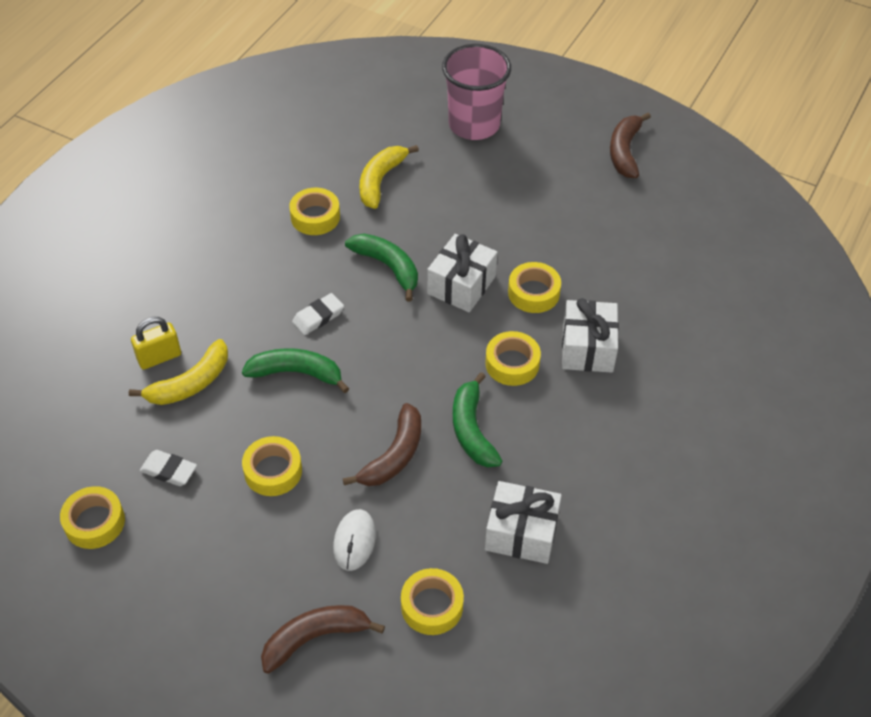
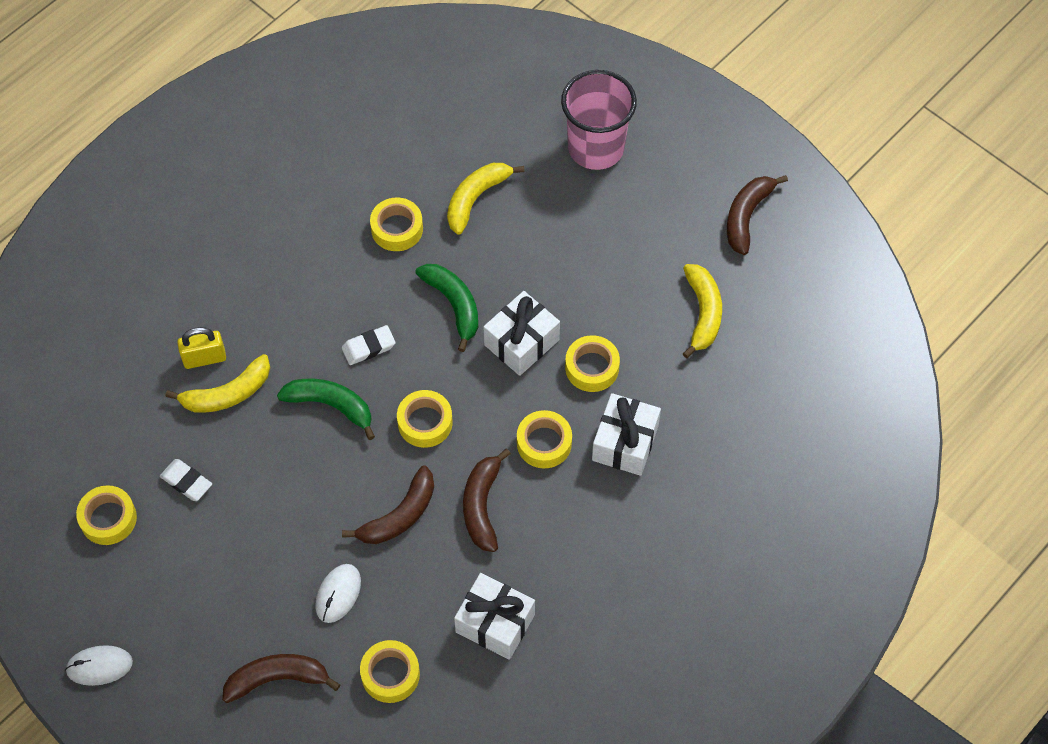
camera: 15 degrees right, 10 degrees up
yellow tape [242,436,302,496] -> yellow tape moved to [397,390,453,448]
green banana [453,372,502,467] -> brown banana [463,449,511,552]
none -> white mouse [65,645,133,686]
none -> yellow banana [682,264,722,358]

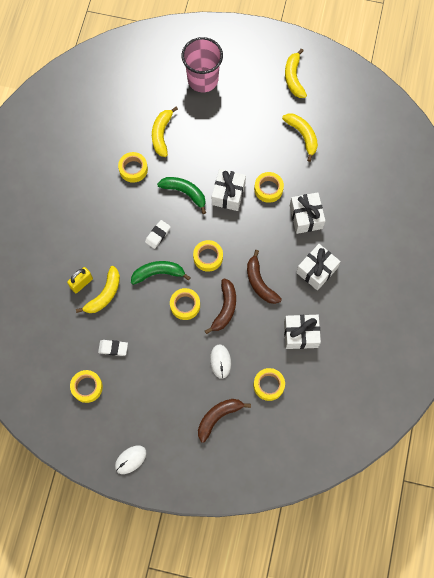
camera: 30 degrees left, 10 degrees up
yellow tape [517,410,572,468] -> yellow tape moved to [170,288,200,320]
brown banana [727,175,788,255] -> yellow banana [285,48,307,98]
none -> white gift [296,244,341,290]

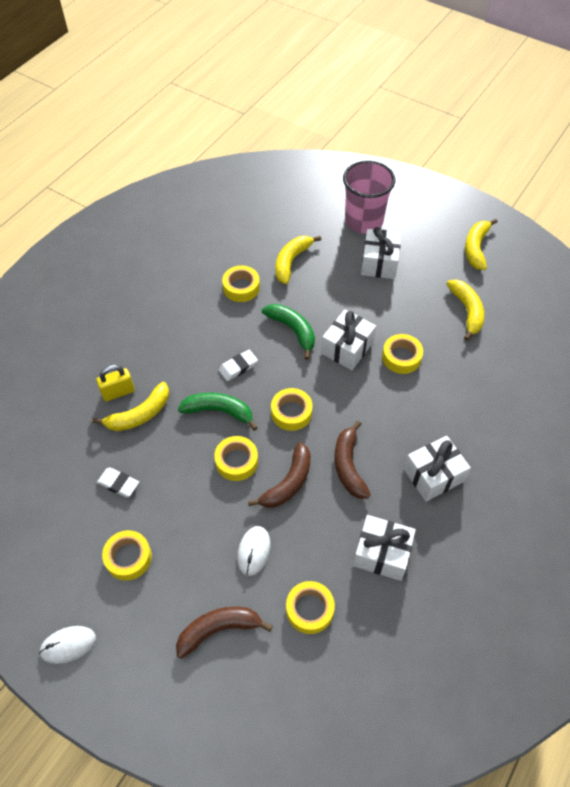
camera: 20 degrees right, 15 degrees down
yellow tape [70,370,103,403] -> yellow tape moved to [102,530,152,581]
white gift [290,192,325,234] -> white gift moved to [361,227,401,279]

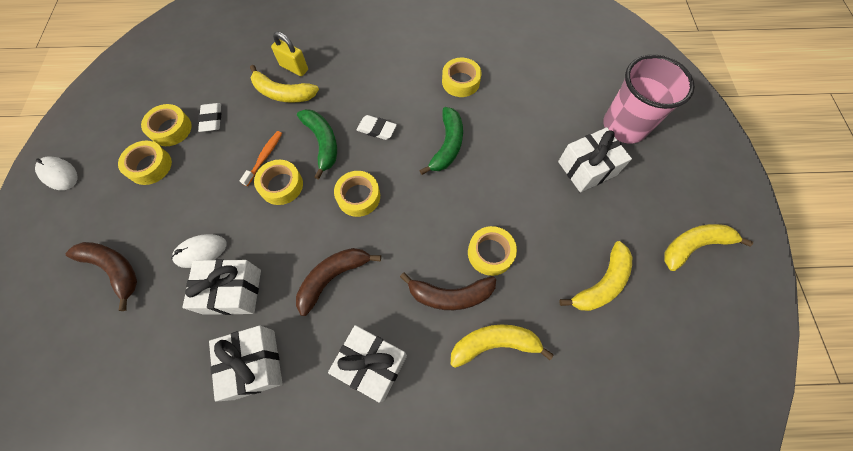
camera: 55 degrees right, 10 degrees up
brown banana [248,442,311,508] -> brown banana moved to [400,272,496,310]
yellow banana [275,236,321,284] -> yellow banana moved to [451,324,554,368]
yellow tape [286,581,335,634] -> yellow tape moved to [141,104,192,146]
white gift [321,309,376,370] -> white gift moved to [182,259,261,315]
none -> orange toothbrush [240,131,282,186]

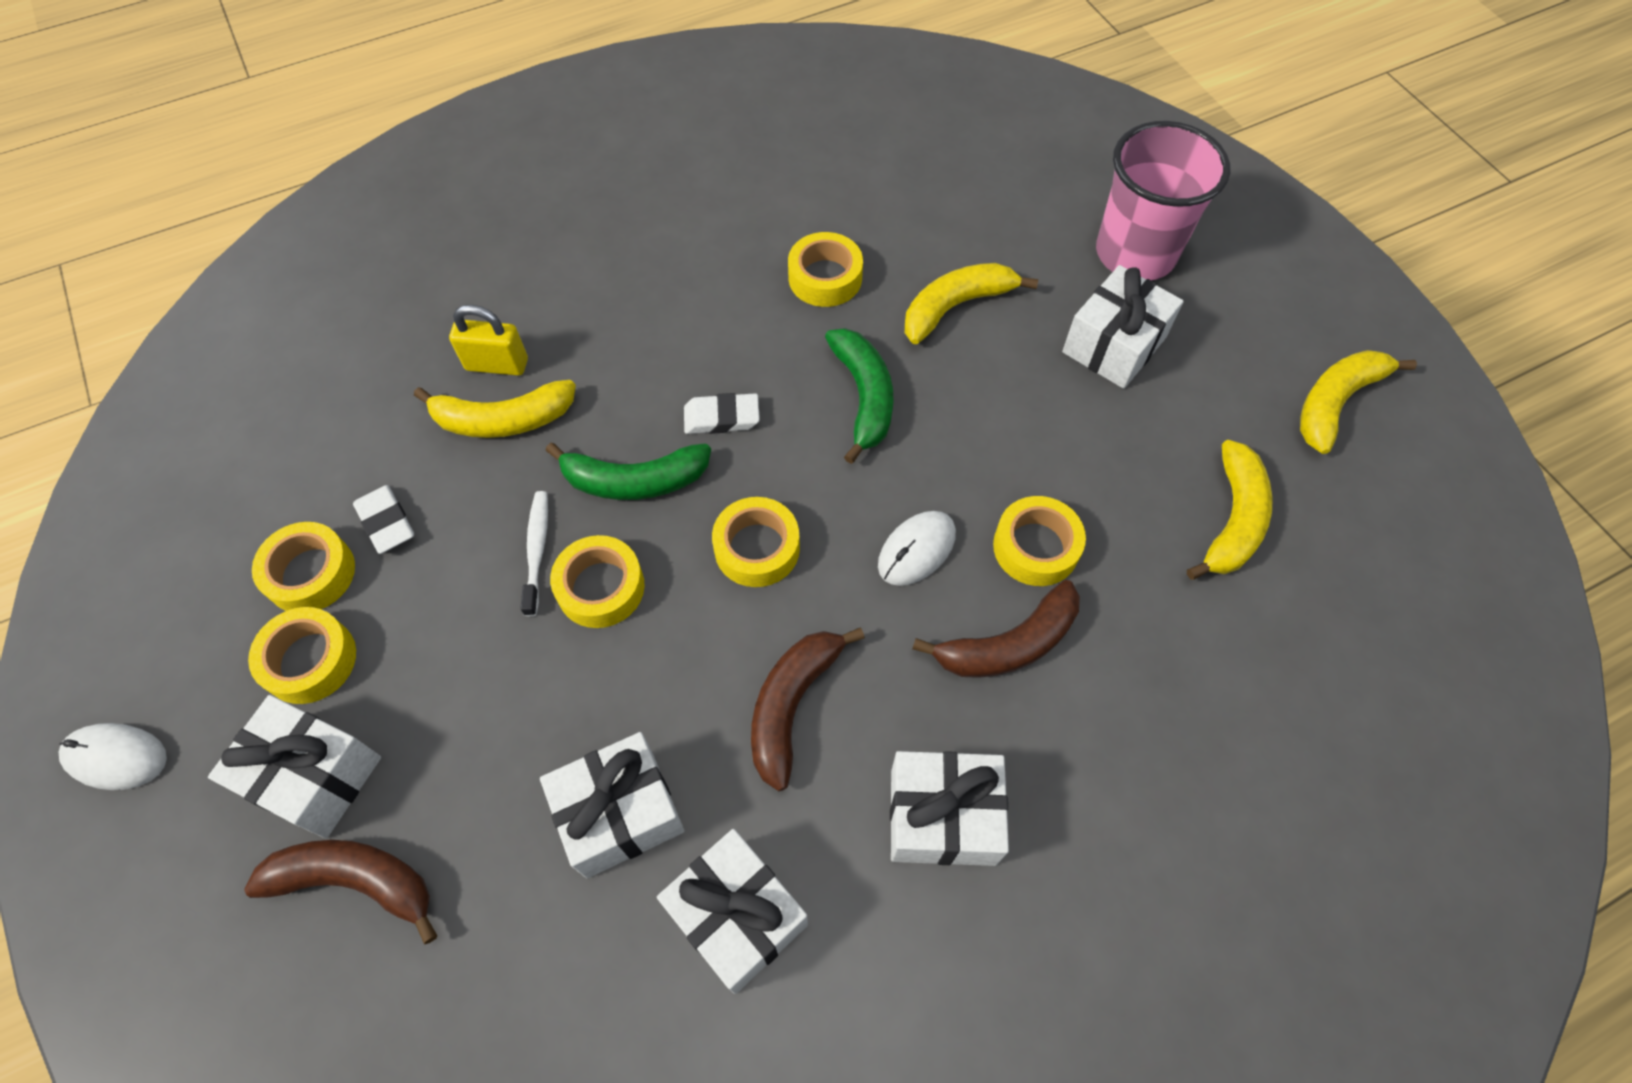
camera: 25 degrees left, 5 degrees down
white mouse [171,234,226,268] -> white mouse moved to [878,511,956,586]
orange toothbrush [240,131,282,186] -> white toothbrush [520,491,548,616]
green banana [297,109,337,180] -> green banana turned 135 degrees clockwise [545,443,711,500]
yellow banana [451,324,554,368] -> yellow banana moved to [905,263,1038,344]
none -> white gift [208,695,381,838]

